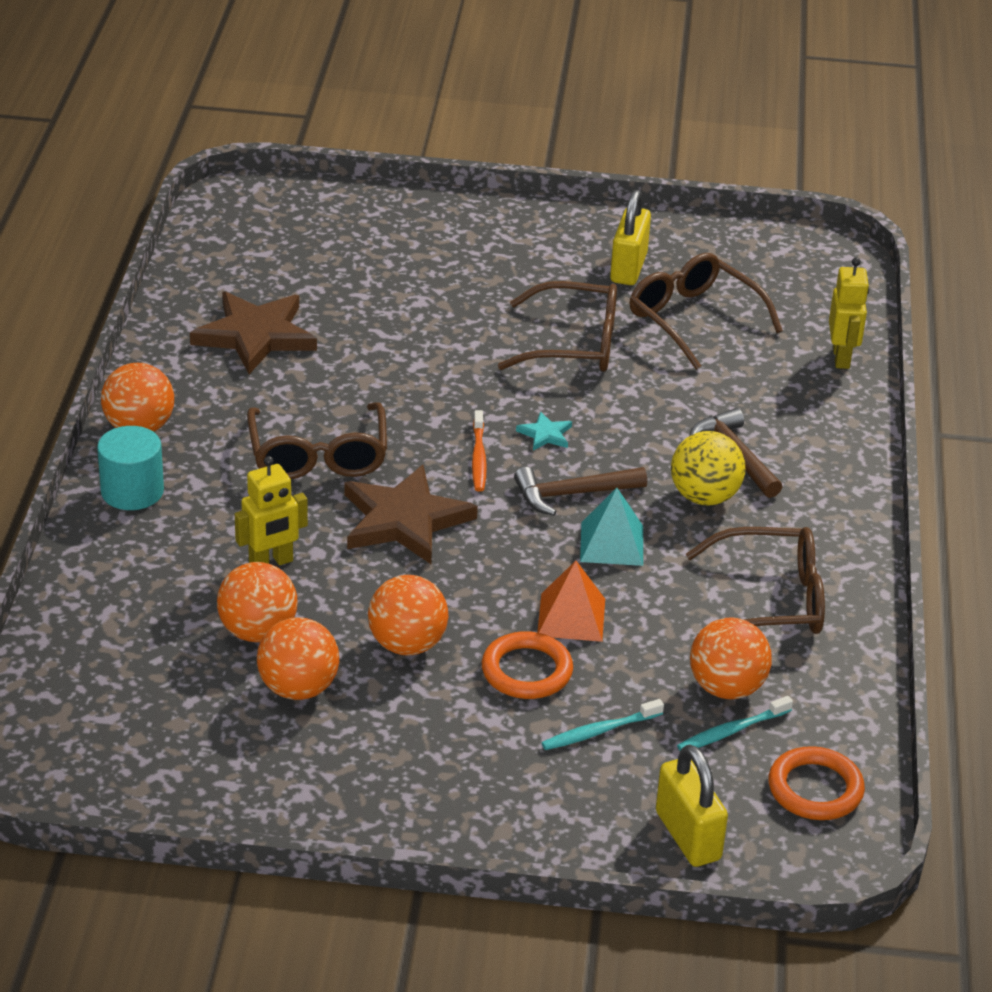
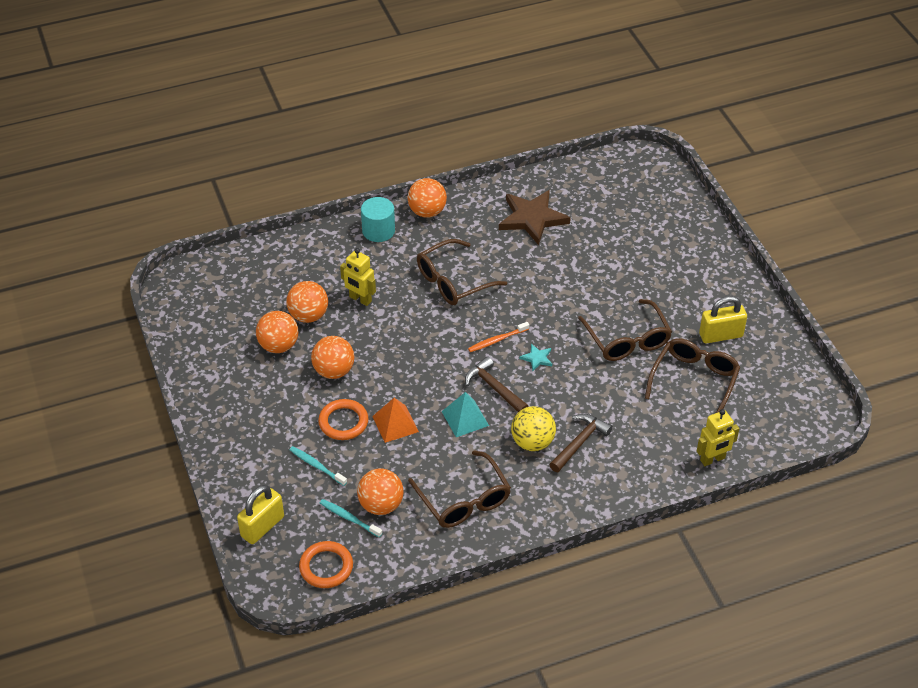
camera: 65 degrees right, 10 degrees up
brown star [344,465,478,564] -> none

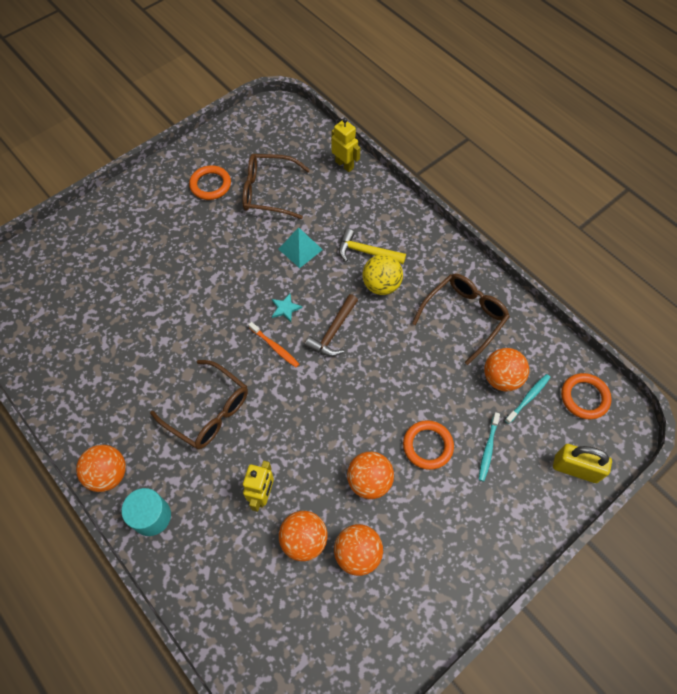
camera: 110 degrees left, 15 degrees up
turquoise toothbrush [320,499,382,537] -> turquoise toothbrush turned 150 degrees counterclockwise [505,374,550,424]
orange pyramid [372,398,419,443] -> none
turquoise pyramid [441,392,489,437] -> turquoise pyramid moved to [279,227,323,268]
brown star [499,190,570,245] -> none
brown hammer [549,414,613,472] -> yellow hammer [339,229,406,264]
brown glasses [578,299,672,361] -> none
yellow padlock [699,296,747,344] -> orange ring [189,165,231,200]

